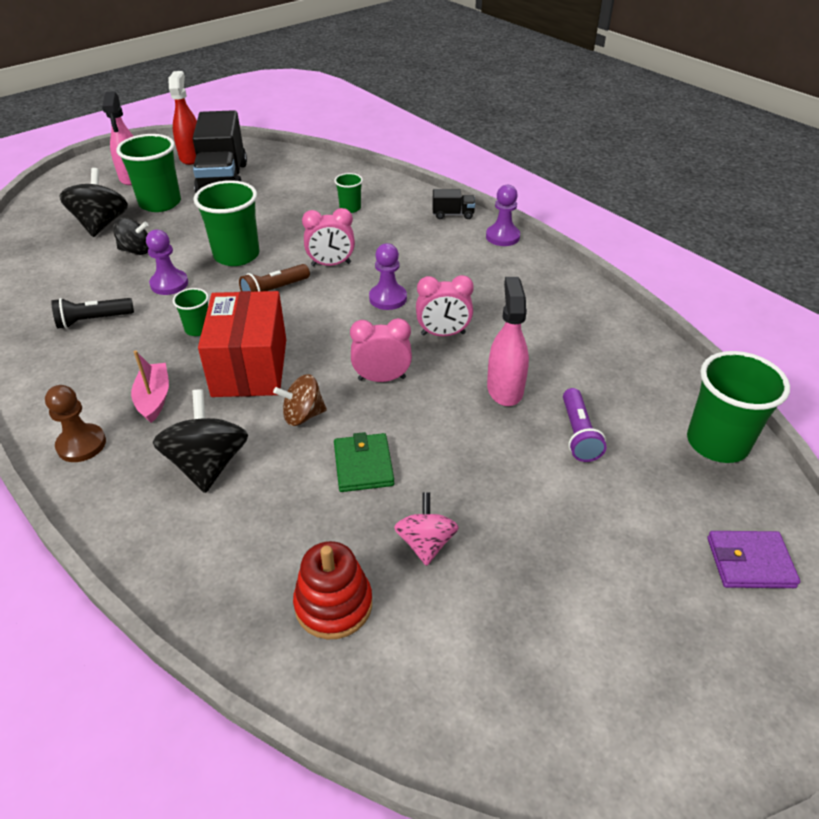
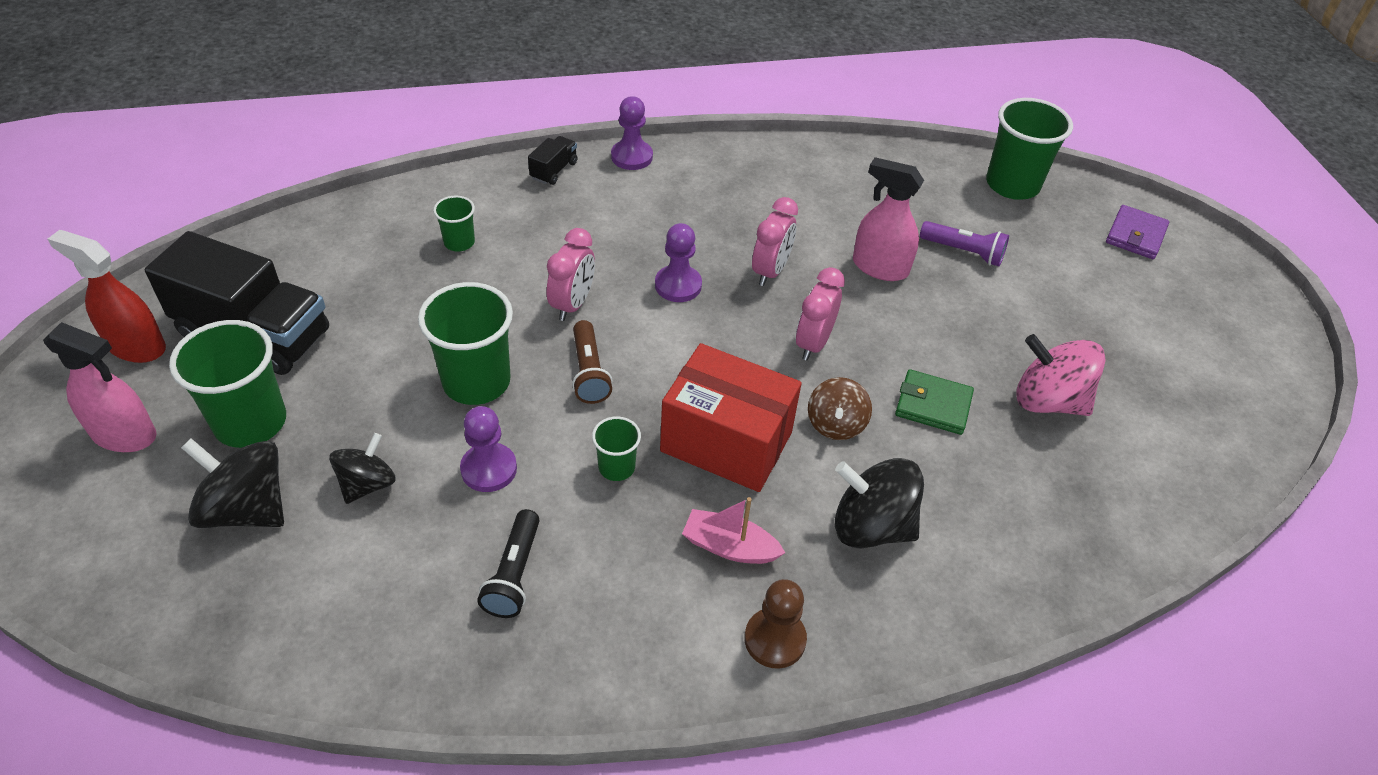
camera: 65 degrees left, 5 degrees up
red stacking toy [293,541,372,639] -> none
pink spinning top [394,492,459,566] -> pink spinning top [1016,334,1106,416], size x1.55

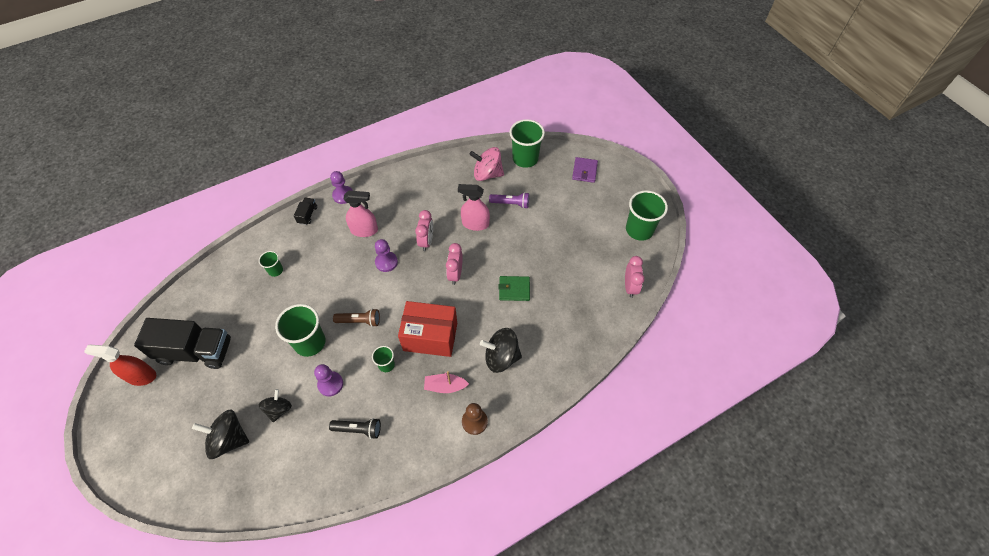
camera: 15 degrees left, 10 degrees up
pink spray bottle [43,322,156,452] -> pink spray bottle moved to [344,190,378,237]
green cup [169,320,286,448] -> green cup moved to [626,190,668,241]
black flashlight [477,509,540,618] -> black flashlight turned 75 degrees counterclockwise [329,418,381,439]
pink clock [547,228,595,321] -> pink clock moved to [625,256,644,298]
brown flashlight [572,320,613,404] -> brown flashlight turned 60 degrees counterclockwise [333,308,380,327]
brown spinning top [808,377,872,440] -> none
pink spinning top [1016,334,1106,416] -> pink spinning top moved to [469,147,504,181]

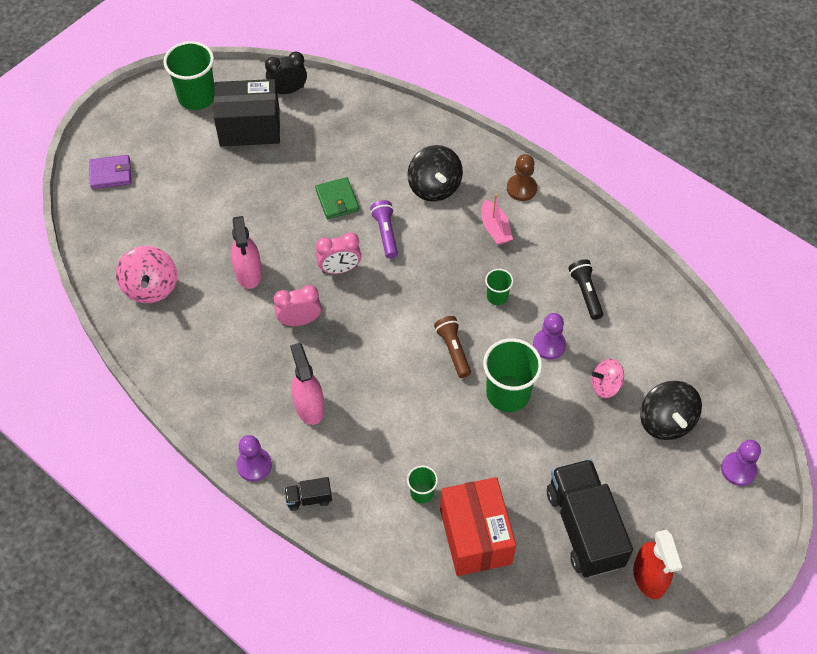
camera: 110 degrees left, 0 degrees up
black spinning top [259,389,292,422] -> pink spinning top [591,359,624,398]
purple pawn [375,239,398,272] -> purple pawn moved to [721,440,761,486]
red box [398,301,457,357] -> red box moved to [440,477,516,576]
purple flashlight [489,192,529,209] -> purple flashlight moved to [370,200,398,258]
green cup [510,119,545,168] -> none
pink clock [625,256,644,298] -> black clock [265,52,307,94]
none -> black box [214,79,280,147]

